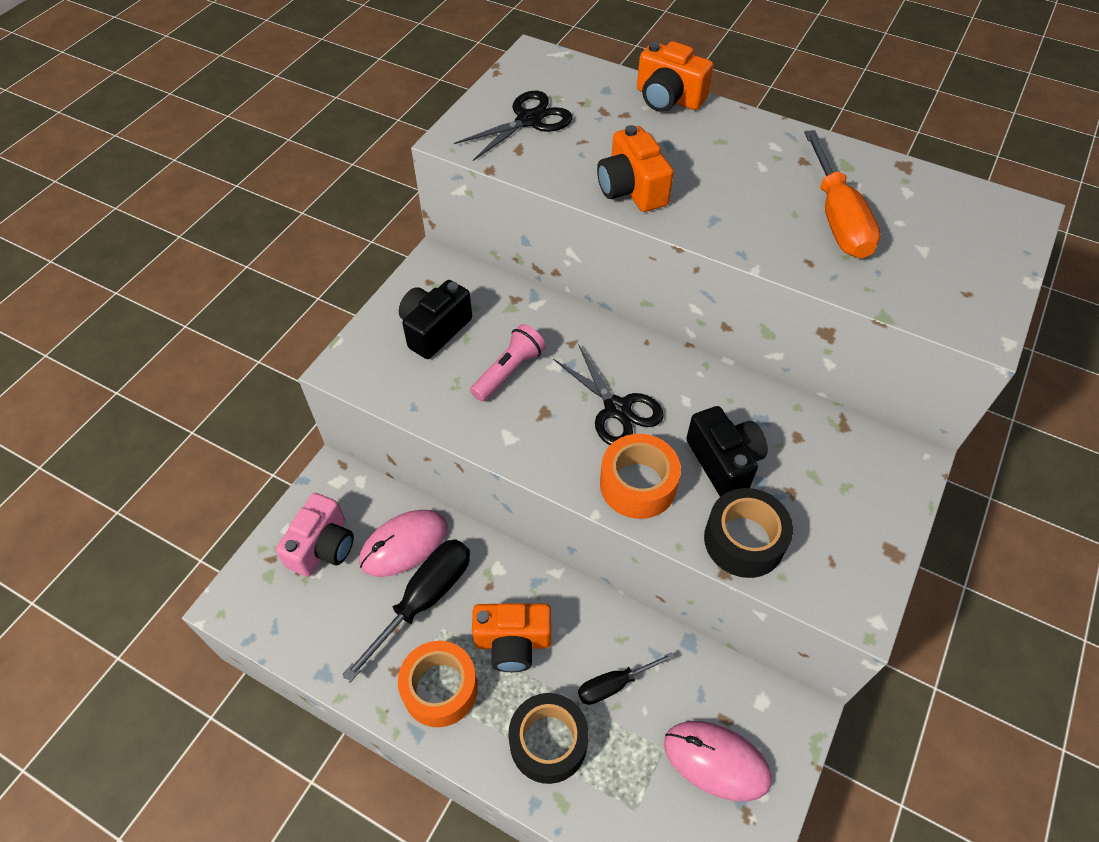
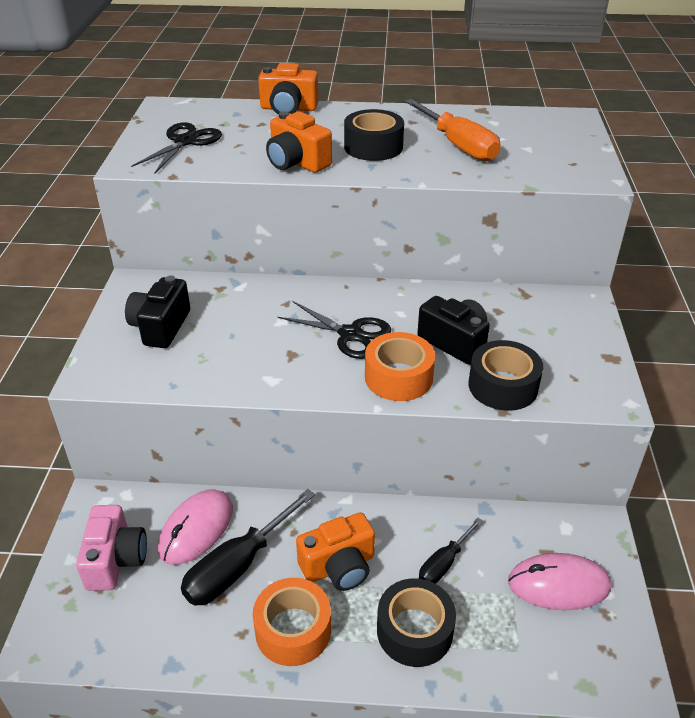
camera: 25 degrees left, 15 degrees down
black screwdriver [342,539,470,683] -> black screwdriver turned 150 degrees counterclockwise [181,489,315,606]
pink flashlight [470,324,546,402] -> none
none -> black tape [344,109,404,161]

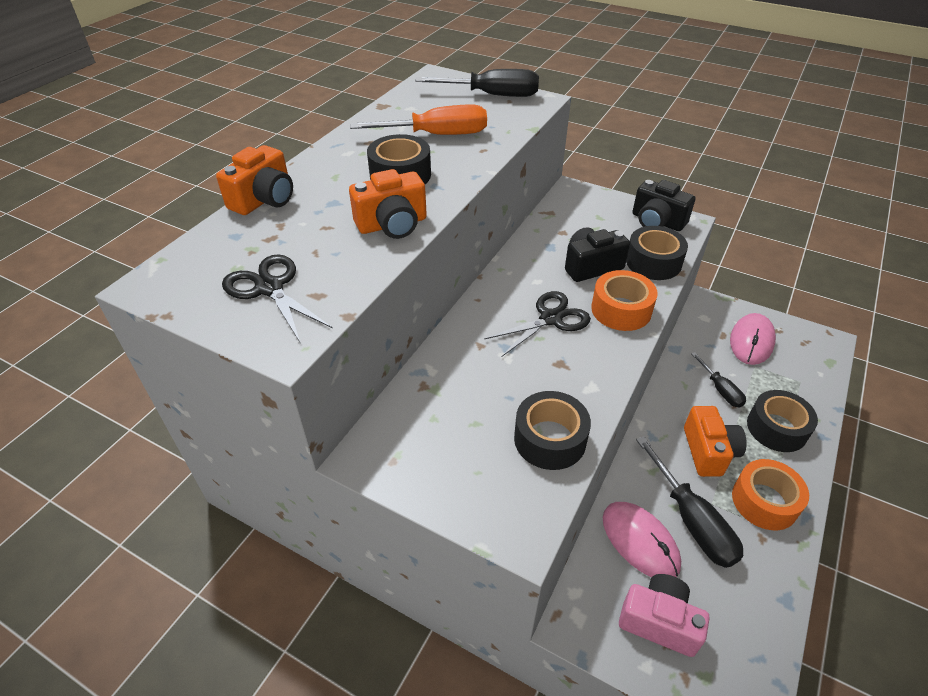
camera: 65 degrees left, 5 degrees up
black camera [125,275,190,348] -> black camera moved to [632,180,696,231]
none -> black screwdriver [415,69,539,97]
none -> black tape [514,391,591,470]

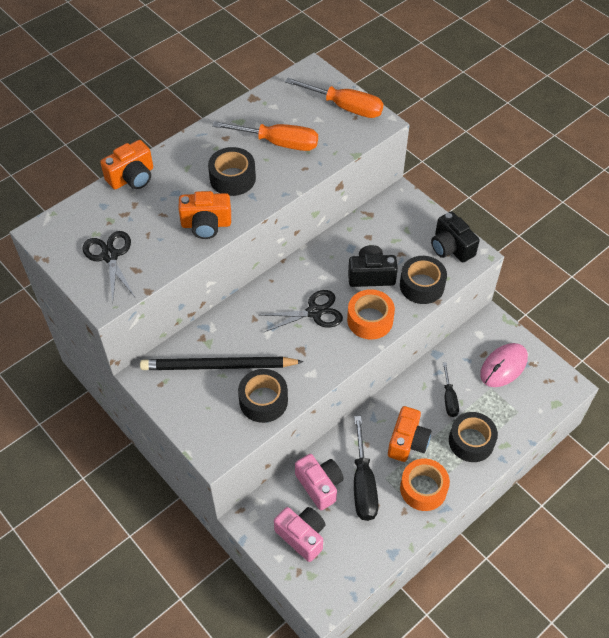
camera: 20 degrees right, 10 degrees up
black screwdriver [415,69,539,97] -> orange screwdriver [285,78,384,118]
pink mouse [602,502,681,577] -> pink camera [295,454,344,510]
none -> black pencil [140,357,304,370]

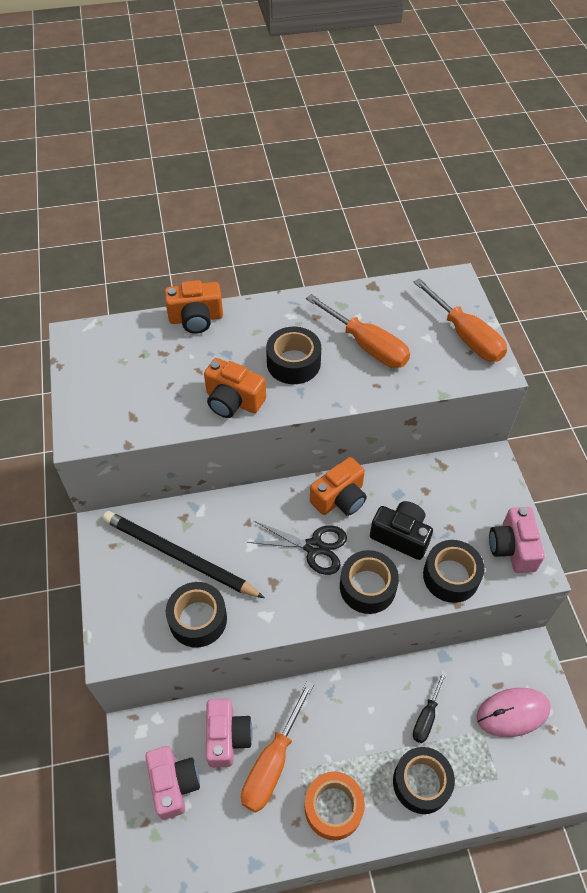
camera: 30 degrees right, 0 degrees up
black scissors [82,231,135,301] -> none
orange tape [347,289,395,340] -> black tape [340,550,399,614]
black screwdriver [354,416,379,521] -> orange screwdriver [241,681,314,812]
orange camera [388,406,431,462] -> orange camera moved to [310,457,367,516]
black camera [431,211,480,263] -> pink camera [489,507,545,573]

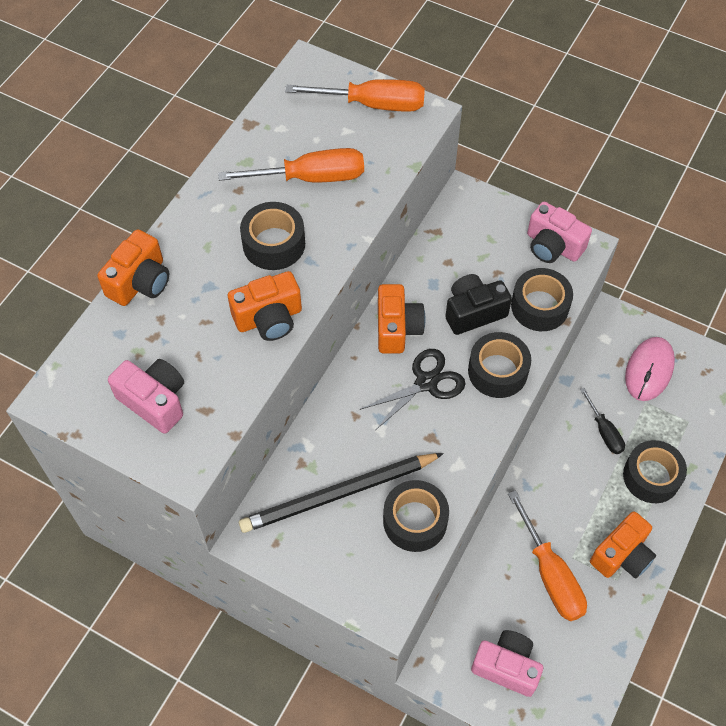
camera: 50 degrees left, 5 degrees up
pink camera [206,699,253,768] -> pink camera moved to [108,359,184,434]
orange tape [305,772,365,840] -> orange camera [590,511,656,578]

